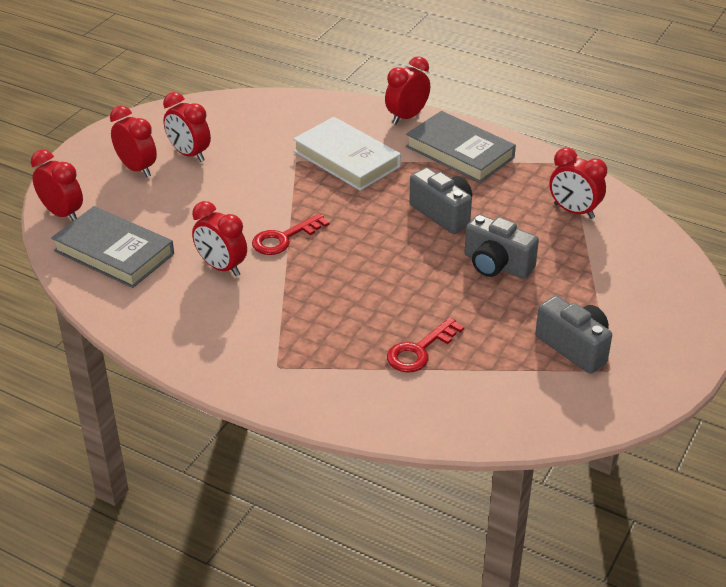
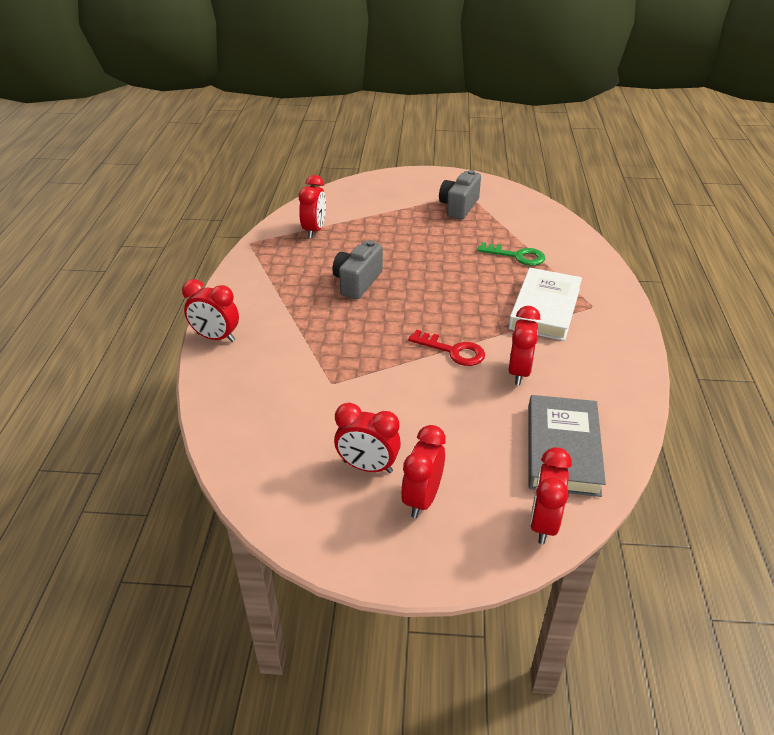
camera: 115 degrees left, 0 degrees up
red clock [163,92,211,162] -> red clock turned 90 degrees clockwise [334,403,401,473]
white book [293,117,401,191] -> white book moved to [508,268,582,341]
red key [387,317,464,372] -> green key [477,242,545,266]
grey book [406,111,516,183] -> none
grey camera [464,214,539,279] -> none

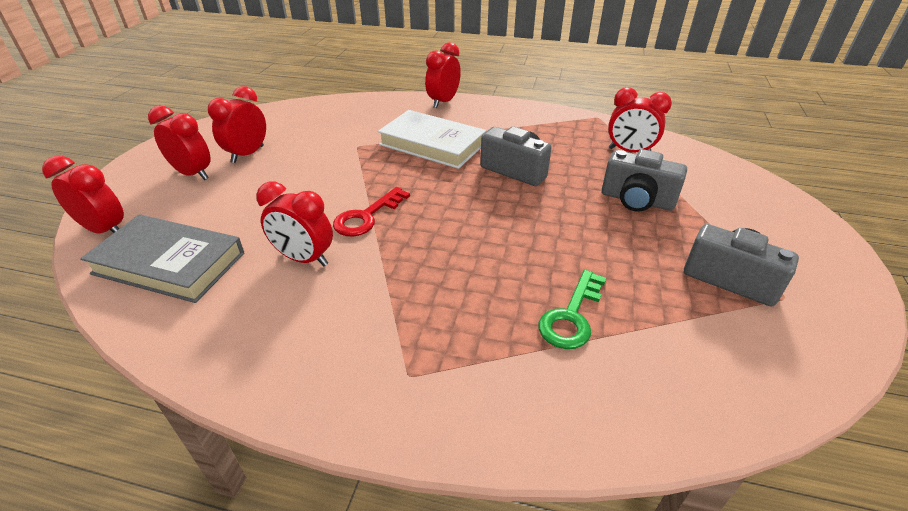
camera: 100 degrees right, 0 degrees up
white book [508,268,582,341] -> white book moved to [378,110,486,169]
none -> grey camera [602,149,687,212]

